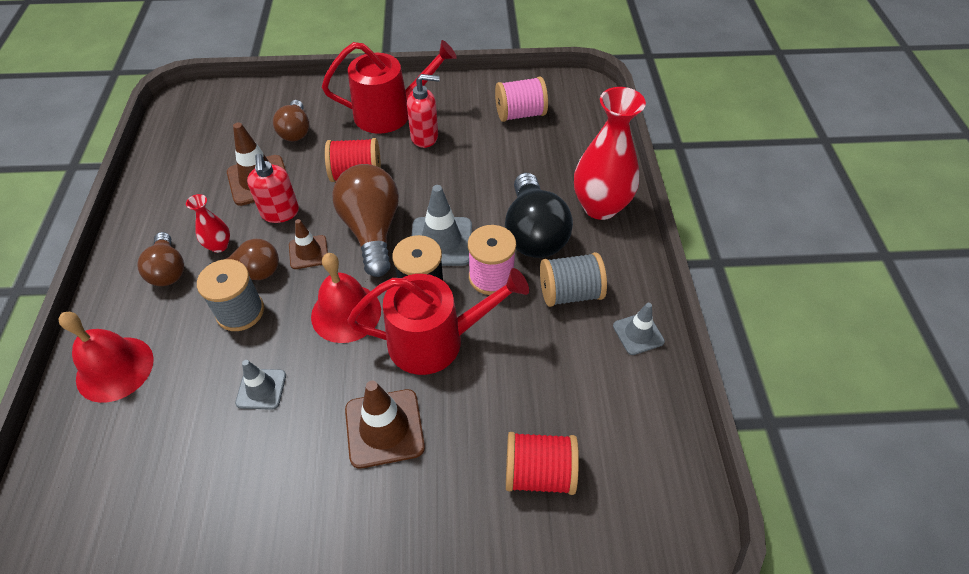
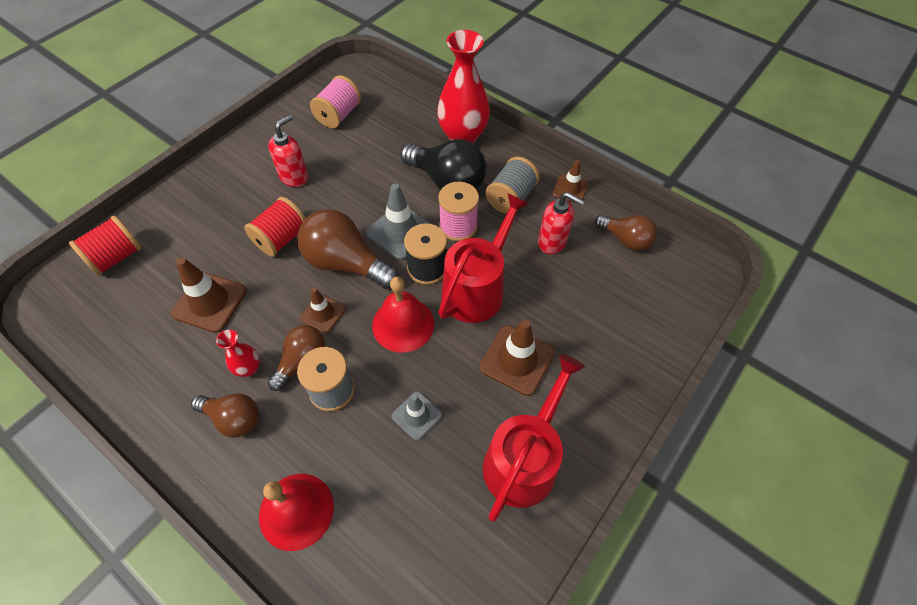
camera: 50 degrees left, 5 degrees up
red soap dispenser [247,154,299,223] -> red soap dispenser moved to [538,192,584,254]
brown light bulb [273,100,309,141] -> brown light bulb moved to [595,214,657,251]
red watering can [322,40,457,134] -> red watering can moved to [483,354,585,522]
red spool [506,432,579,495] -> red spool moved to [69,216,142,276]
grey traffic cone [613,303,665,355] -> brown traffic cone [553,160,588,203]

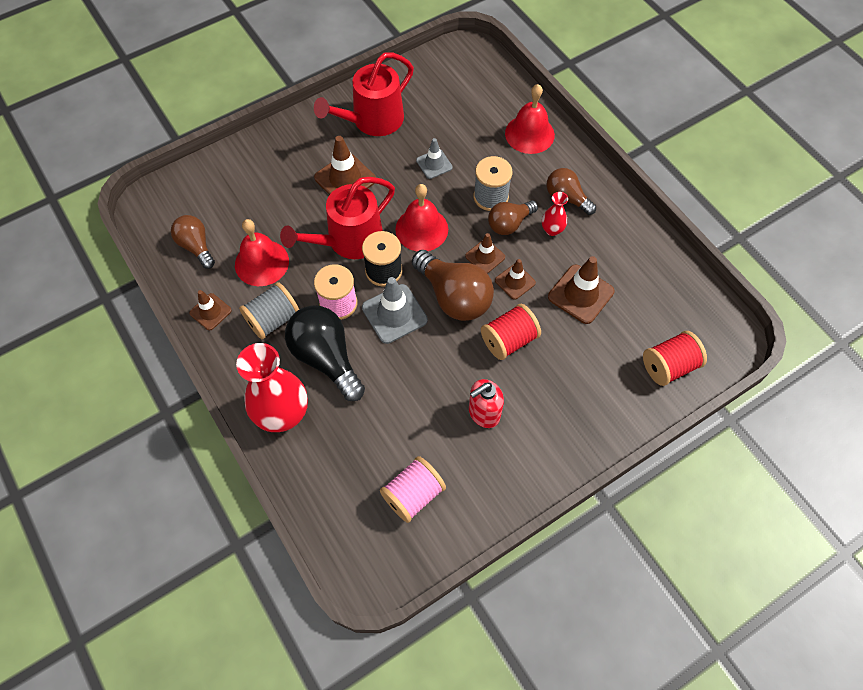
camera: 160 degrees left, 5 degrees up
red soap dispenser [538,192,584,254] -> red bell [235,219,289,286]
none -> brown traffic cone [495,259,536,300]

